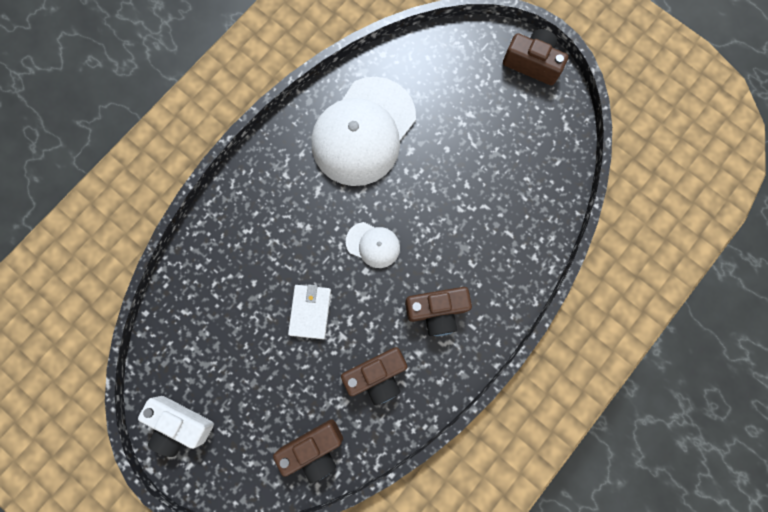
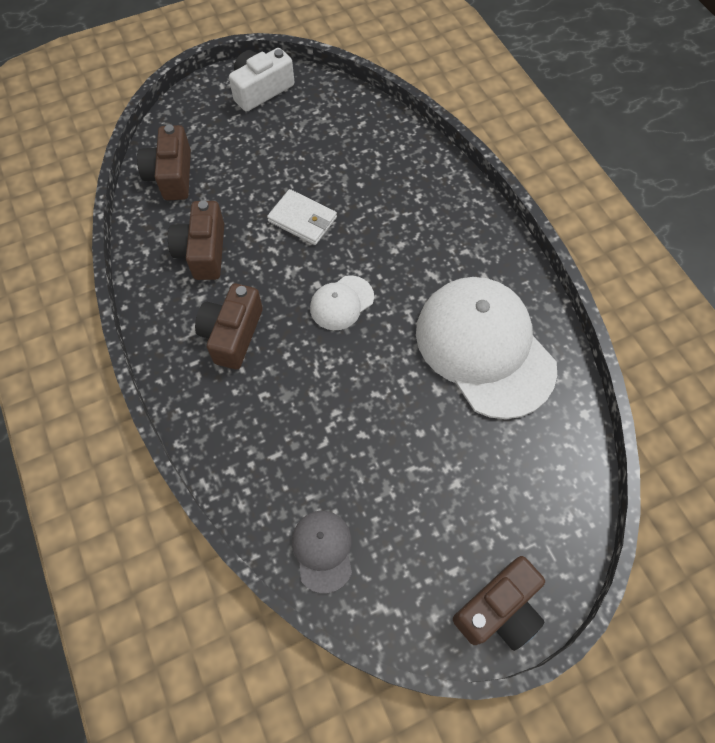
camera: 115 degrees right, 15 degrees down
none -> grey cap [292,511,352,594]

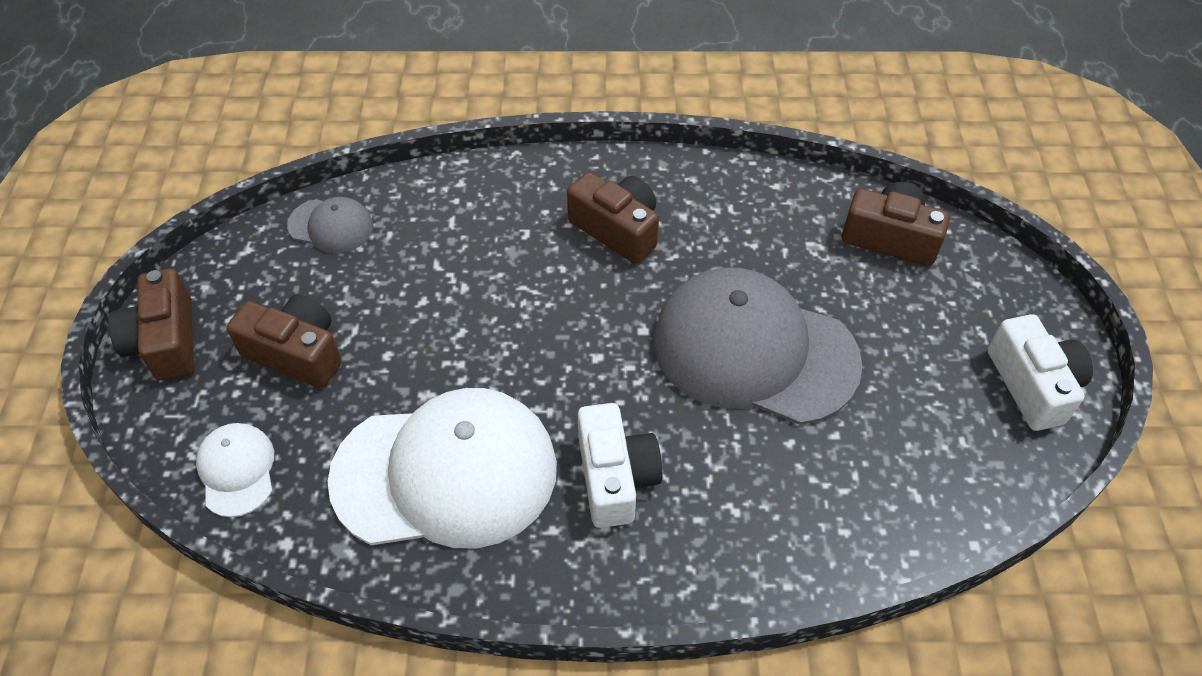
camera: 115 degrees right, 10 degrees down
brown camera [168,201,224,280] -> brown camera moved to [227,294,341,388]
white wallet [267,189,337,245] -> grey cap [654,268,863,425]
white cap [310,275,374,330] -> white cap moved to [196,423,274,517]
none -> white camera [578,403,662,528]

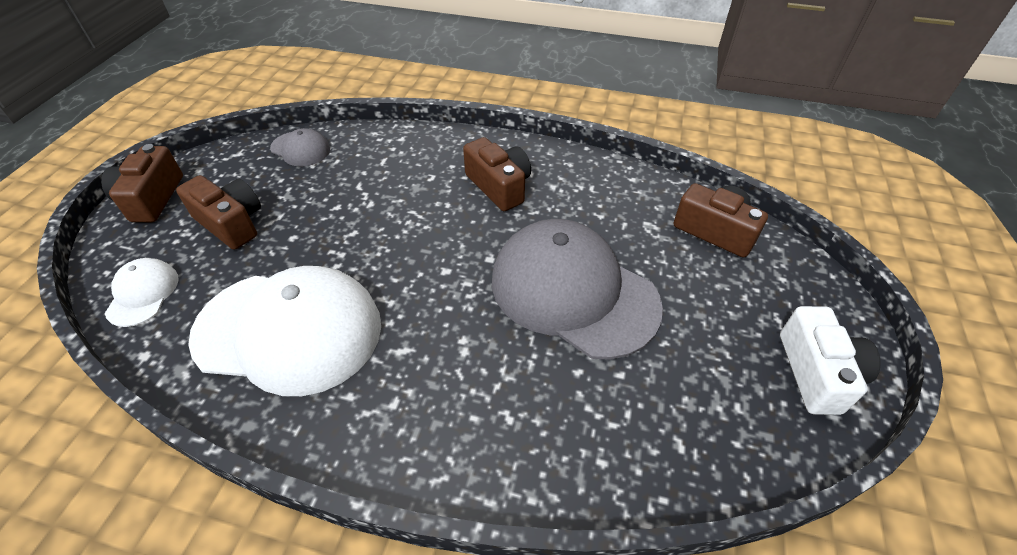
camera: 15 degrees right, 5 degrees down
white camera [578,403,662,528] -> none

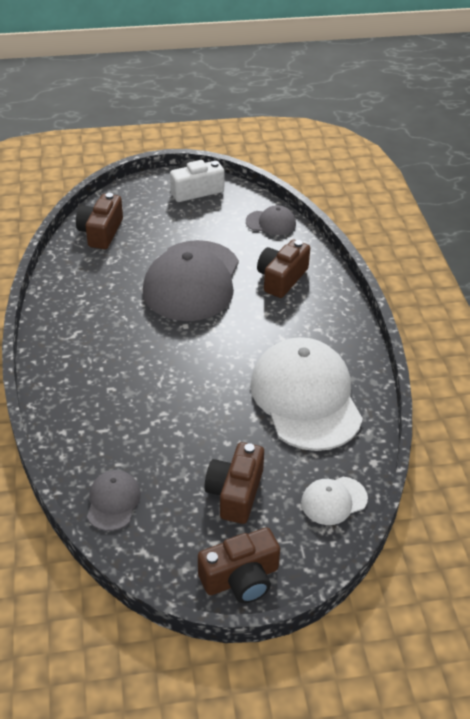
camera: 115 degrees left, 5 degrees down
brown camera [463,137,531,211] -> brown camera moved to [257,240,310,298]
none -> grey cap [246,205,296,235]

